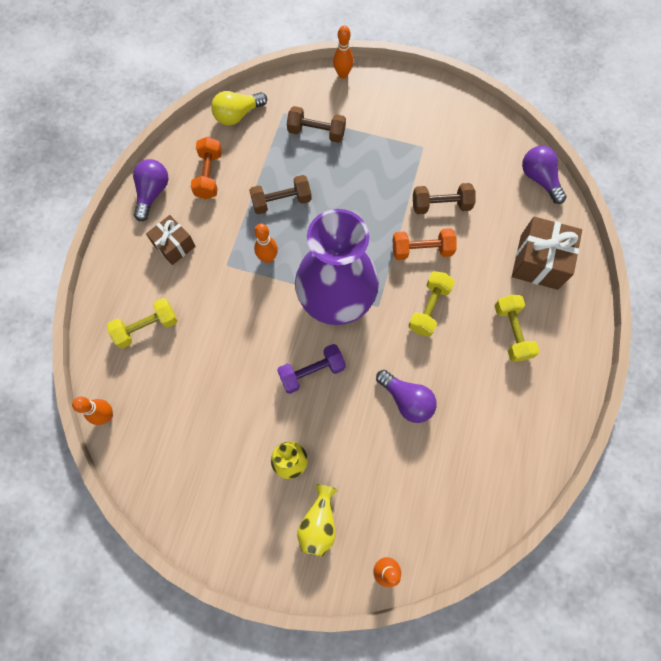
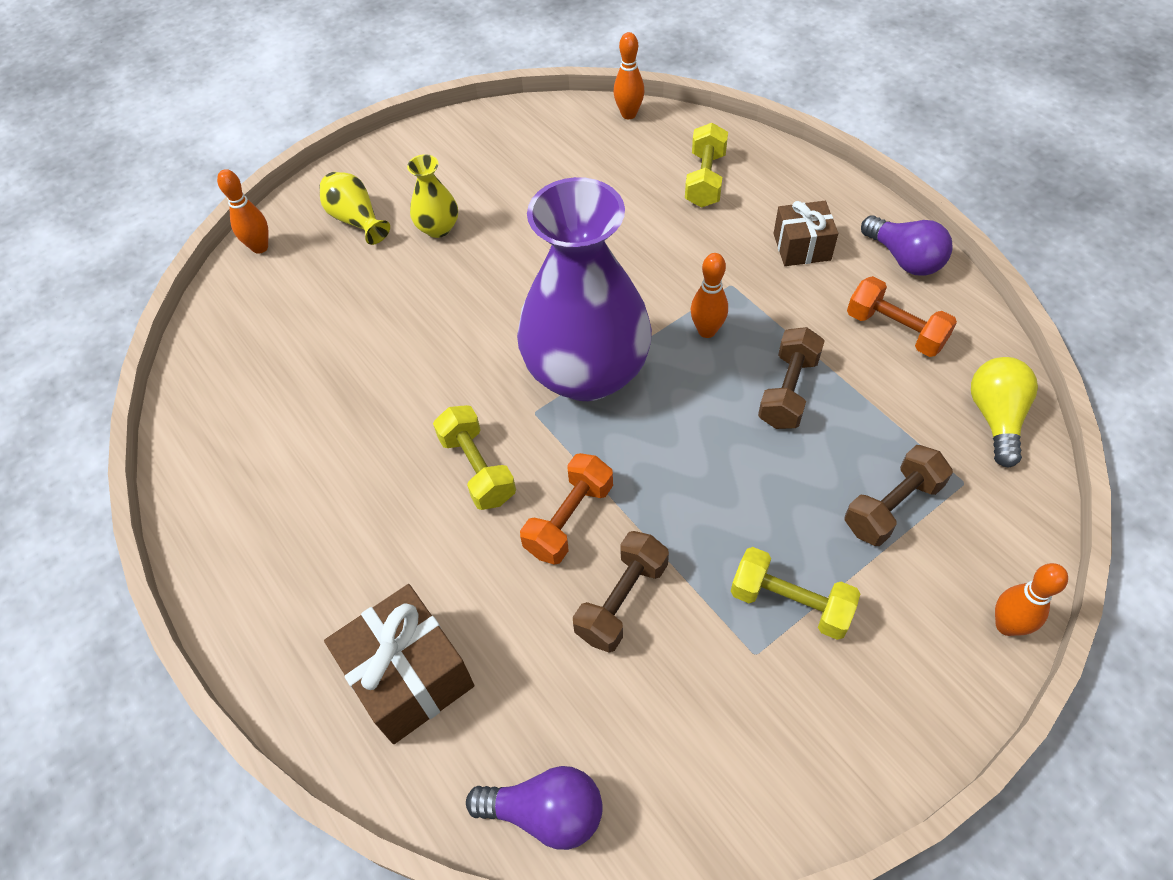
camera: 130 degrees right, 15 degrees down
purple dumbbell [277,344,346,394] -> none
purple light bulb [376,370,437,423] -> none
yellow dumbbell [495,295,540,362] -> yellow dumbbell moved to [731,547,860,640]

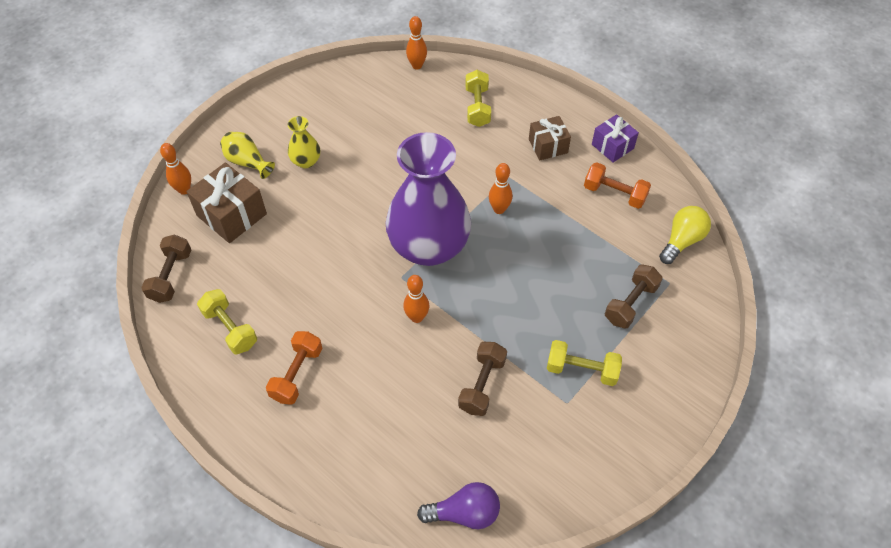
camera: 15 degrees left, 0 degrees up
brown gift [324,584,474,744] -> brown gift moved to [186,162,267,243]
yellow dumbbell [433,405,516,510] -> yellow dumbbell moved to [197,289,257,354]
orange dumbbell [520,453,613,565] -> orange dumbbell moved to [266,331,323,405]
brown dumbbell [758,327,825,429] -> brown dumbbell moved to [141,235,191,303]
purple light bulb [861,215,953,276] -> purple gift [592,114,639,163]
yellow light bulb [971,357,1038,468] -> yellow light bulb turned 45 degrees clockwise [659,206,711,264]
orange bowling pin [995,563,1068,636] -> orange bowling pin moved to [403,275,429,323]

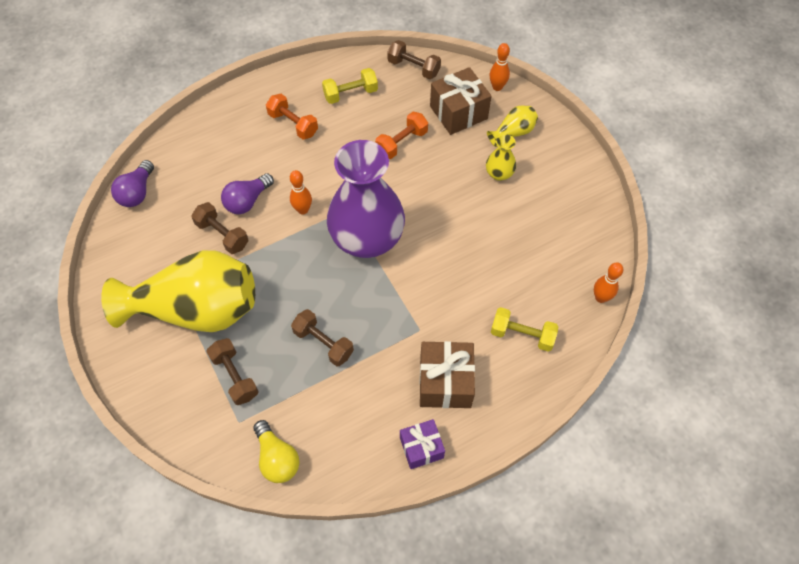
camera: 110 degrees right, 5 degrees up
orange bowling pin [489,163,512,214] -> none
brown gift [529,116,571,160] -> brown gift [420,341,475,408], size x1.56
yellow dumbbell [547,340,622,386] -> yellow vase [101,250,255,332]
orange dumbbell [584,162,651,209] -> orange dumbbell moved to [375,112,428,159]
none -> purple light bulb [221,173,274,214]
none -> brown dumbbell [291,309,354,367]

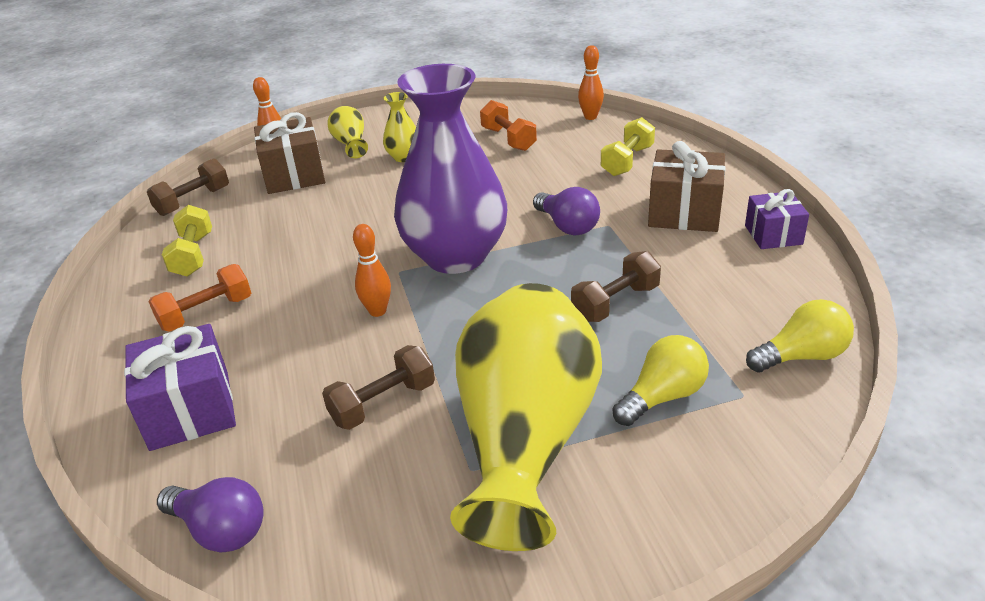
camera: 75 degrees left, 25 degrees down
brown dumbbell [206,338,259,405] -> yellow light bulb [612,335,709,426]
purple light bulb [221,173,274,214] -> purple light bulb moved to [533,187,600,235]
orange dumbbell [375,112,428,159] -> orange dumbbell moved to [480,100,537,151]
none -> purple gift [124,324,236,451]

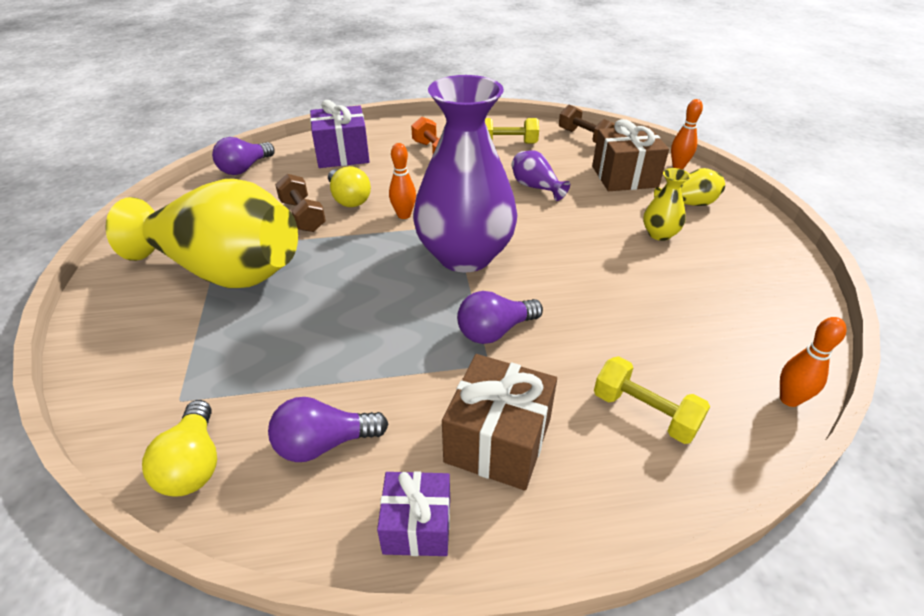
camera: 95 degrees right, 5 degrees up
orange dumbbell [480,100,537,151] -> none
brown dumbbell [571,251,661,322] -> none
yellow light bulb [612,335,709,426] -> yellow light bulb moved to [328,166,371,207]
none -> purple light bulb [268,397,388,462]
none -> purple vase [511,150,570,201]

